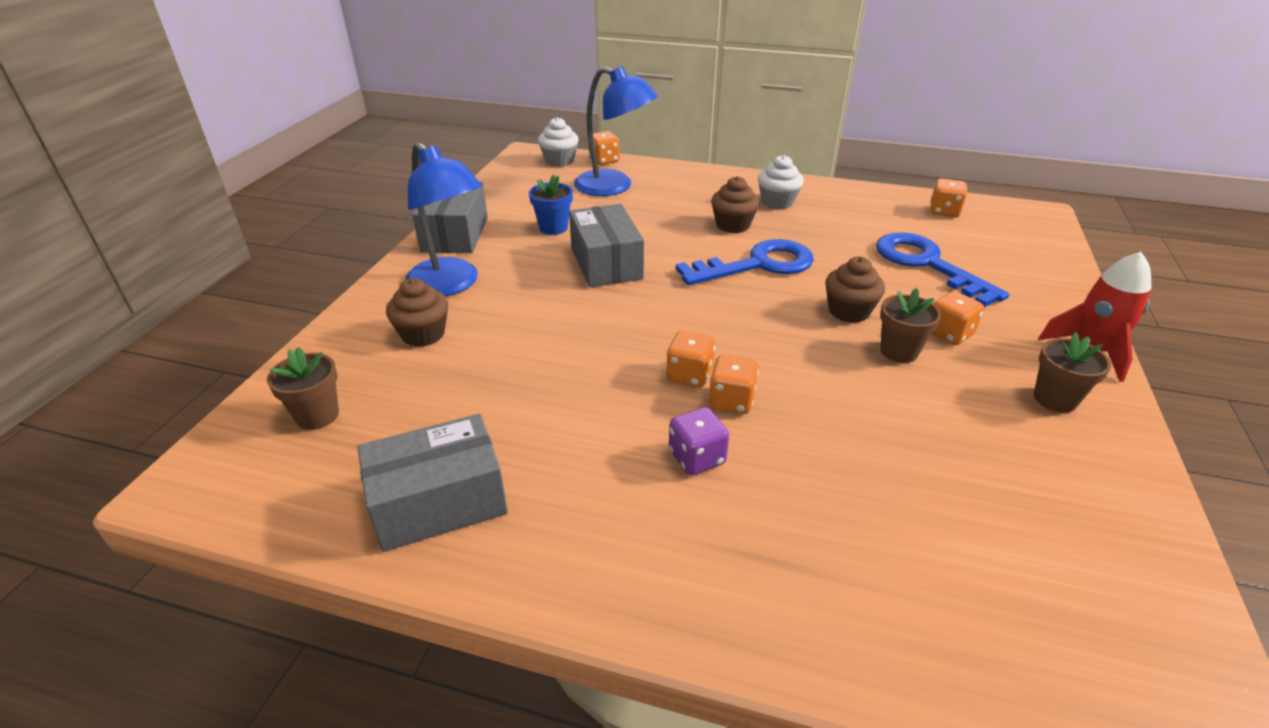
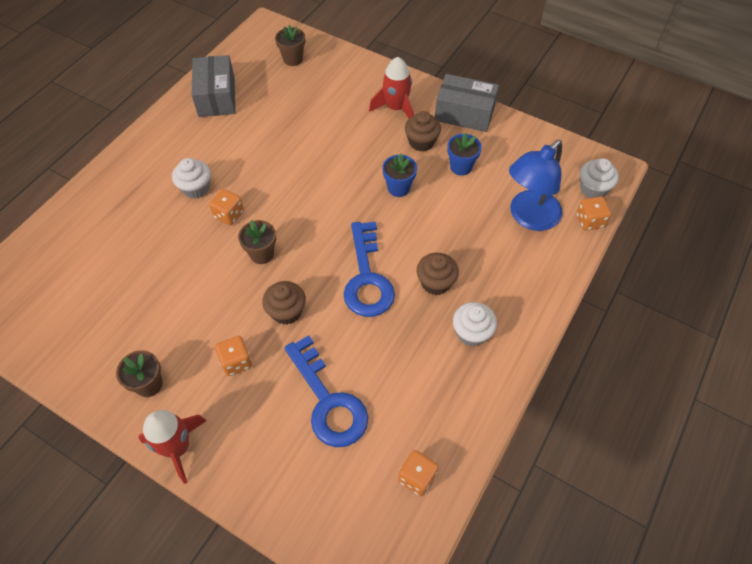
camera: 105 degrees right, 20 degrees up
brown cupcake [386,278,448,347] -> brown cupcake moved to [405,111,441,151]
blue lamp [405,142,482,296] -> red rocket [369,57,414,118]
grey box [569,204,644,287] -> blue flower pot [382,153,417,197]
orange dice [666,331,715,387] -> none
purple dice [669,407,729,475] -> white cupcake [172,158,211,199]
blue key [876,232,1009,307] -> blue key turned 75 degrees clockwise [284,335,368,447]
brown flower pot [880,288,941,363] -> brown flower pot moved to [238,220,276,264]

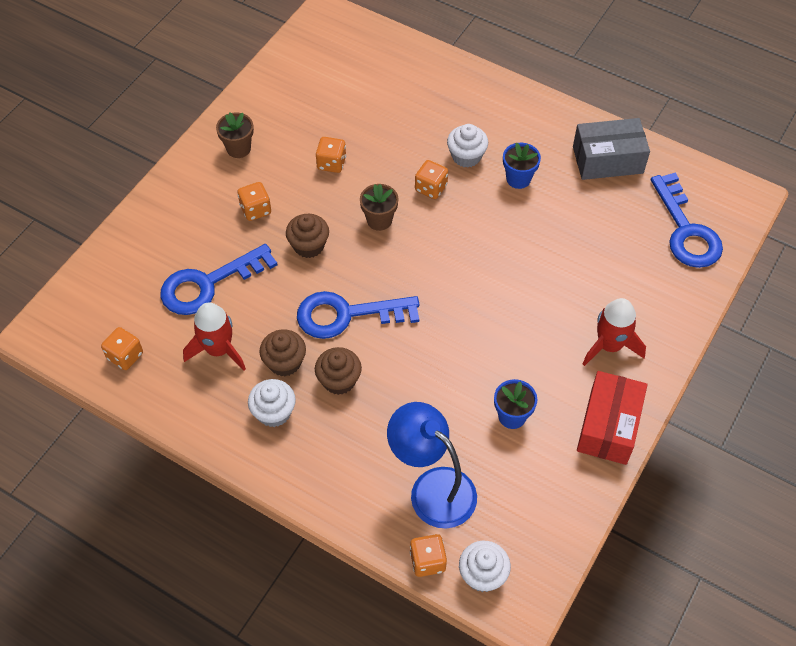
camera: 90 degrees right, 0 degrees up
red rocket [138,410,206,484] -> red rocket moved to [183,302,246,371]
brown flower pot [275,25,305,66] -> blue key [651,173,723,268]
blue flower pot [382,153,417,197] -> blue flower pot moved to [503,142,541,189]
brown cupcake [405,111,441,151] -> brown cupcake moved to [259,329,306,377]
grey box [435,74,499,132] -> red box [577,371,647,465]
none -> orange dice [316,137,346,173]

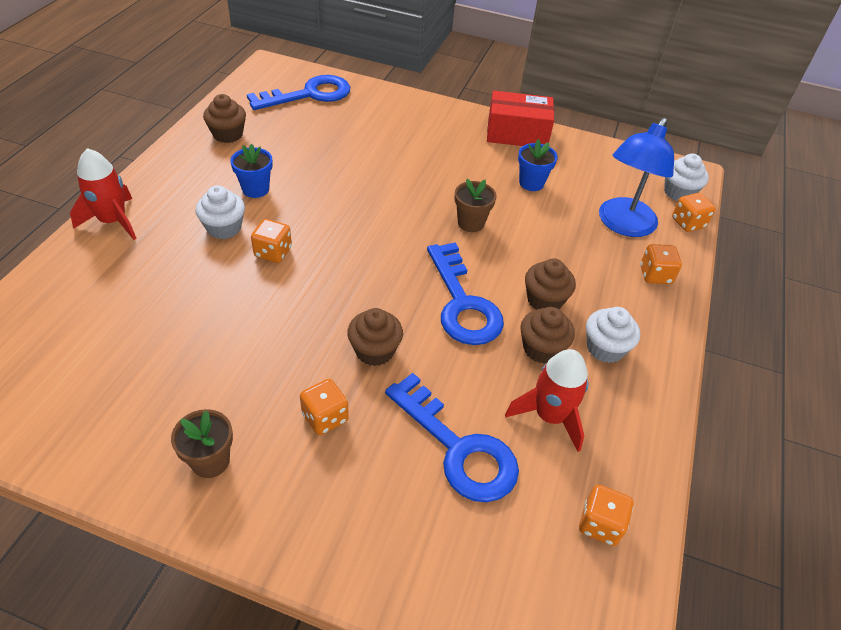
camera: 105 degrees left, 10 degrees down
orange dice [316,137,346,173] -> orange dice moved to [640,244,682,284]
brown flower pot [360,184,398,231] -> brown flower pot moved to [454,179,497,232]
grey box [573,118,650,180] -> brown cupcake [203,94,246,143]
red rocket [583,298,646,366] -> red rocket moved to [70,148,137,240]

